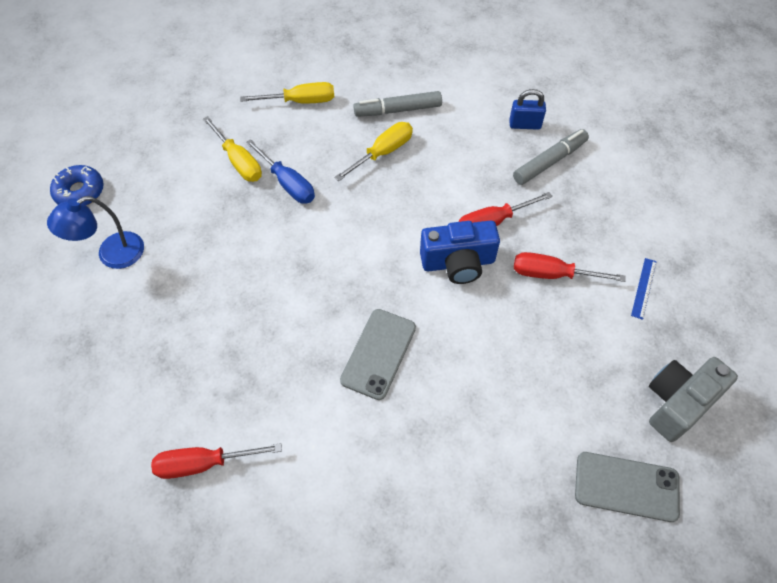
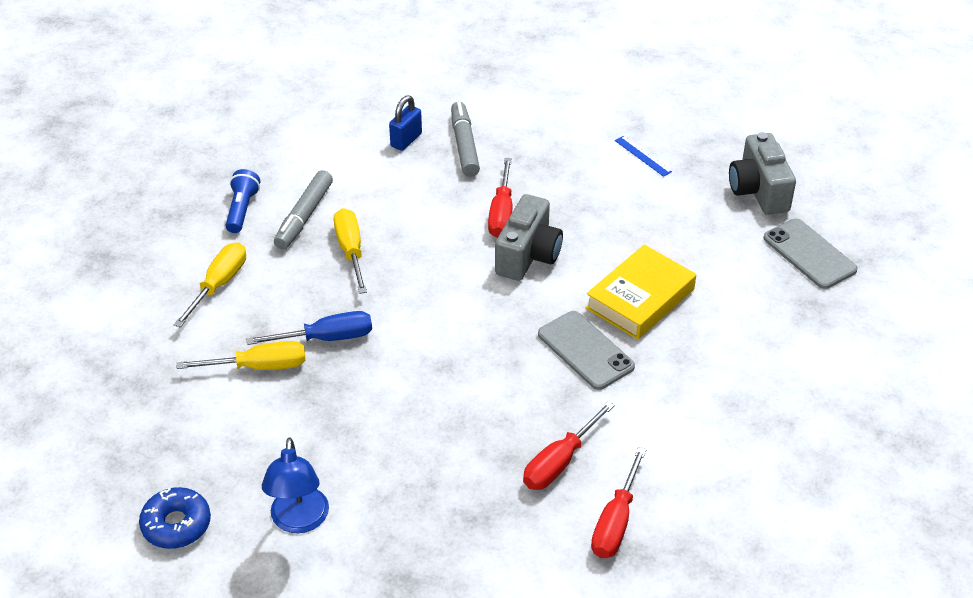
camera: 60 degrees left, 15 degrees down
blue camera [420,220,500,284] -> grey camera [495,194,563,281]
red screwdriver [514,252,625,282] -> red screwdriver moved to [523,401,615,490]
grey phone [575,452,680,522] -> grey phone turned 75 degrees counterclockwise [763,218,858,289]
none -> blue flashlight [225,169,260,233]
none -> yellow book [586,245,696,340]

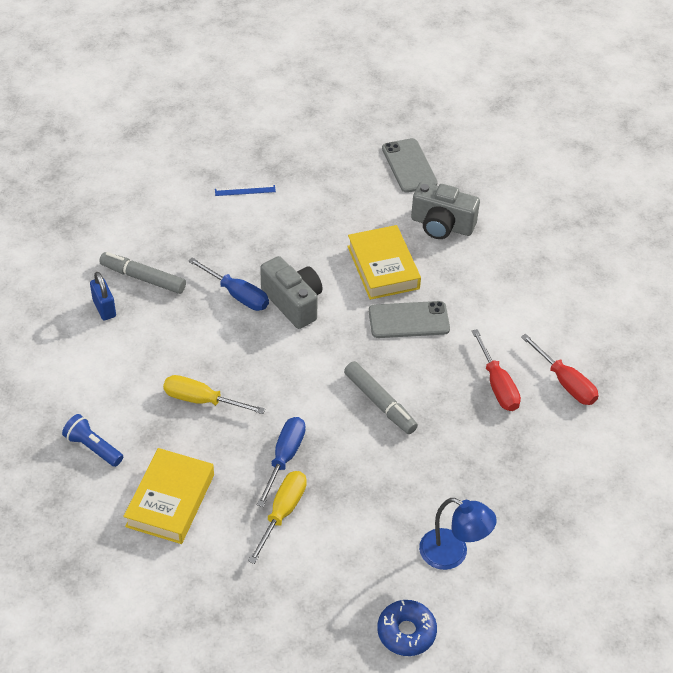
camera: 60 degrees left, 5 degrees up
yellow screwdriver [174,242,246,328] -> yellow book [123,448,214,544]
grey marker [274,170,333,250] -> grey marker moved to [344,361,418,434]
red screwdriver [488,158,512,238] -> blue screwdriver [188,258,269,311]
grey camera [729,132,796,215] -> grey camera moved to [411,182,480,239]
grey phone [763,218,858,289] -> grey phone turned 75 degrees clockwise [382,138,438,193]

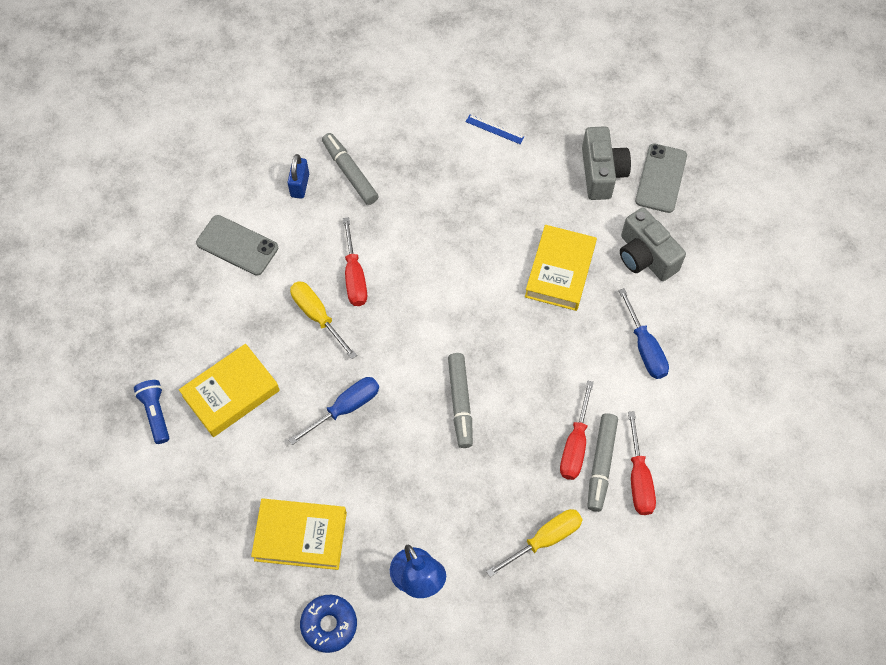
camera: 35 degrees right, 15 degrees up
blue flashlight [62,414,123,467] -> blue flashlight moved to [134,380,169,444]
blue screwdriver [188,258,269,311] -> blue screwdriver moved to [618,288,669,379]
yellow screwdriver [248,471,307,564] -> yellow screwdriver moved to [486,509,583,577]
grey camera [260,256,322,329] -> grey camera moved to [582,126,631,200]
grey phone [369,301,450,338] -> grey phone moved to [196,215,278,276]
none -> yellow book [251,499,347,570]
none -> red screwdriver [343,217,367,306]
none -> grey marker [587,413,618,512]

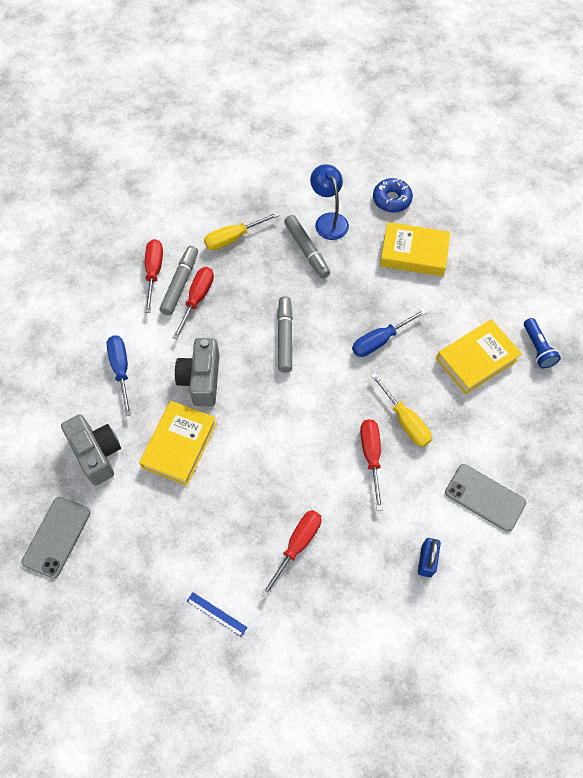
camera: 175 degrees left, 0 degrees up
grey marker [322,133,379,205] -> grey marker moved to [284,215,330,278]
grey camera [582,126,631,200] -> grey camera moved to [175,338,220,406]
none -> red screwdriver [261,510,322,598]

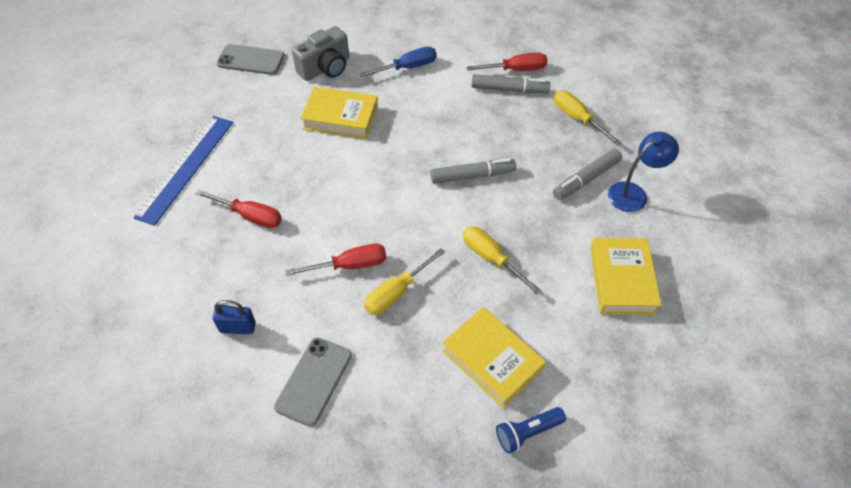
camera: 80 degrees right, 10 degrees down
red screwdriver [172,267,214,340] -> none
grey camera [175,338,220,406] -> none
blue ruler [187,592,248,637] -> blue ruler [133,116,233,226], size x2.46
blue screwdriver [352,309,427,357] -> yellow screwdriver [463,226,542,294]
blue donut [373,178,413,213] -> none

